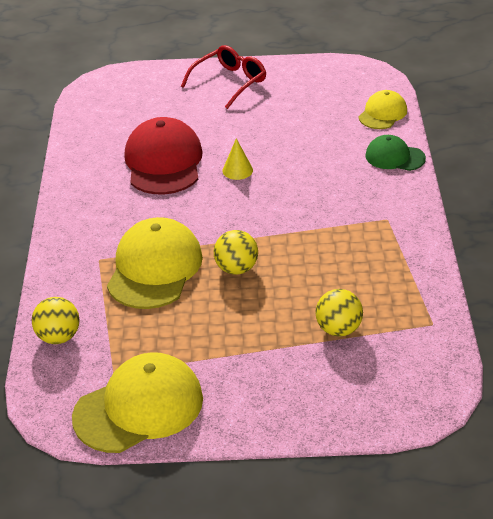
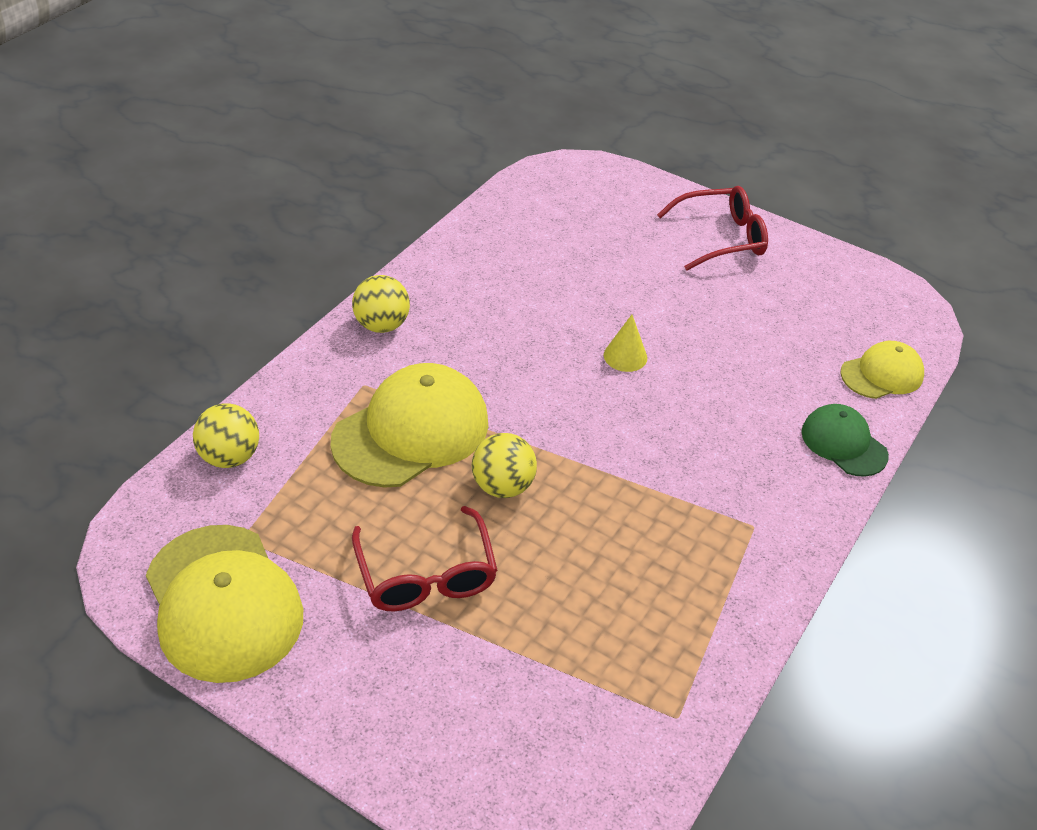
camera: 30 degrees right, 5 degrees up
yellow cap [72,352,203,453] -> yellow cap turned 60 degrees clockwise [146,525,303,683]
red cap [124,117,203,194] -> none
yellow ball [315,289,363,337] -> yellow ball moved to [352,275,410,333]
none -> red glasses [352,506,498,612]

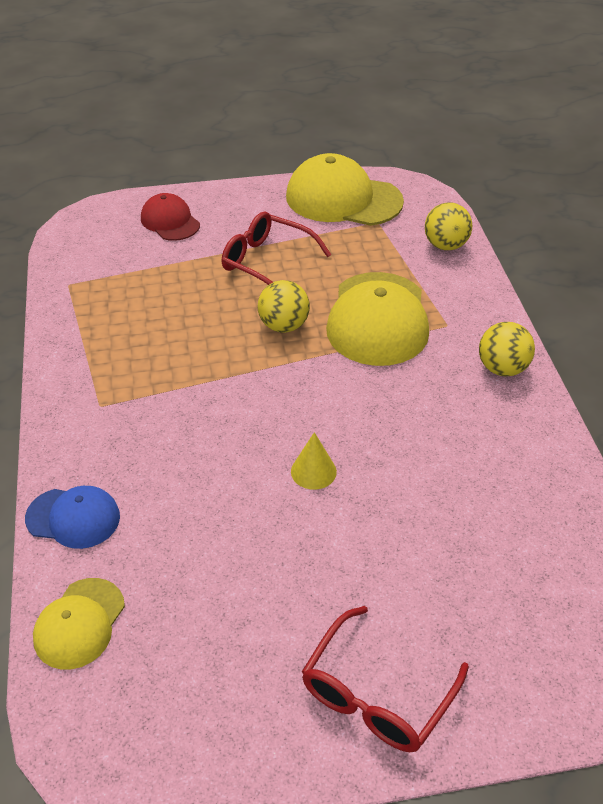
camera: 140 degrees right, 0 degrees up
green cap [802,404,889,477] -> blue cap [25,486,120,549]
none -> red cap [141,193,200,241]

